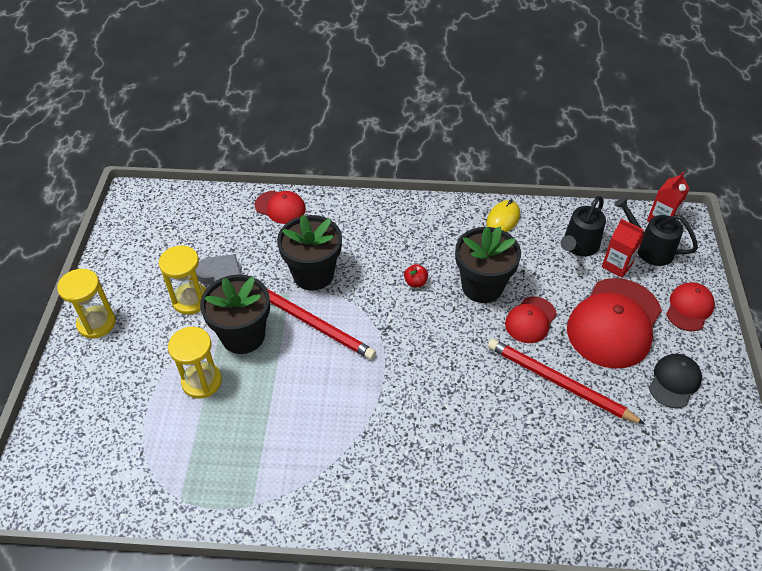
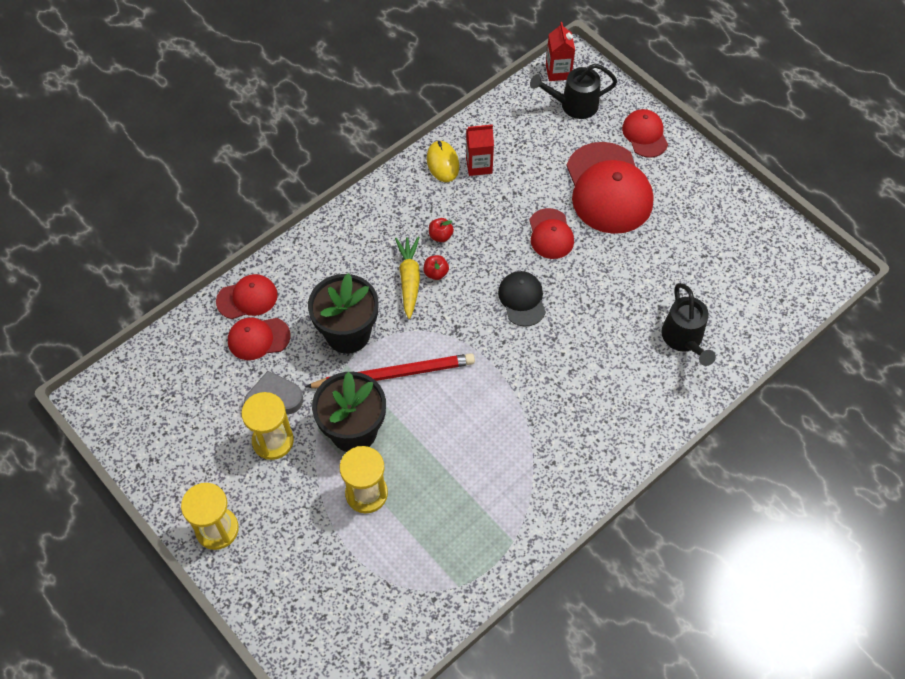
camera: 45 degrees left, 10 degrees up
black flower pot [455,227,521,303] -> none
red pencil [488,339,645,424] -> none
black watering can [561,196,606,256] -> black watering can moved to [661,283,716,366]
red carton [602,219,644,278] -> red carton moved to [466,124,494,176]
black cap [649,354,702,408] -> black cap moved to [498,271,546,327]
none -> red cap [228,317,290,360]
none -> yellow carrot [395,237,420,319]
none -> red apple [429,218,454,242]

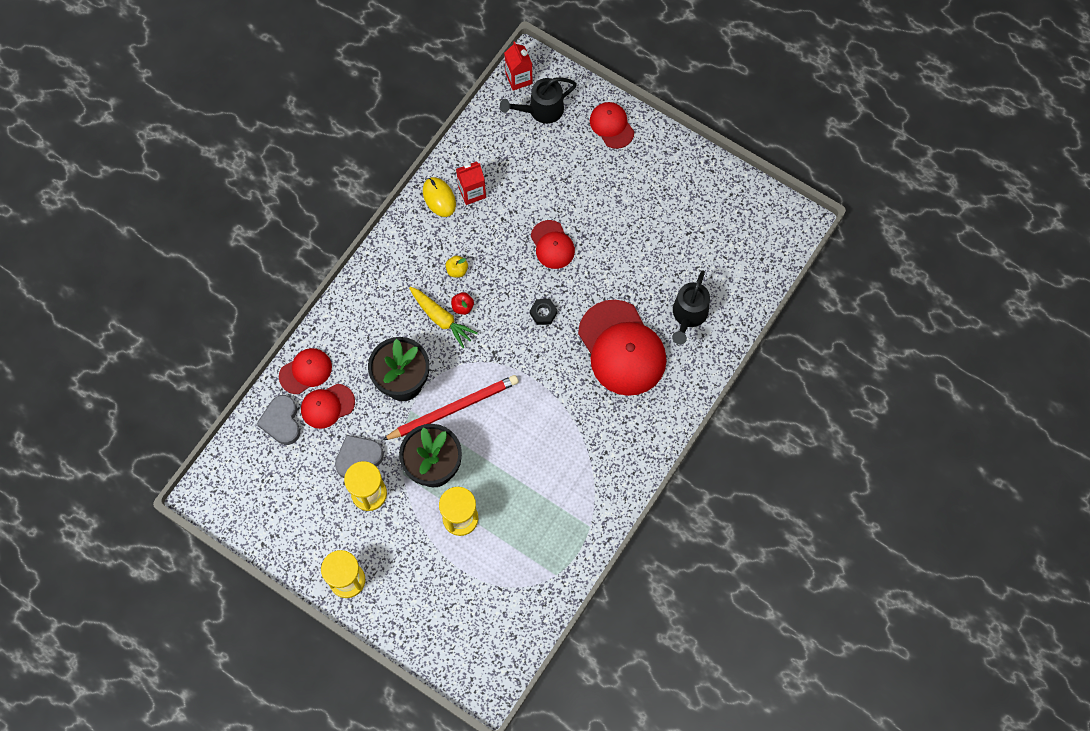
camera: 15 degrees left, 10 degrees up
yellow carrot [395,237,420,319] -> yellow carrot turned 150 degrees clockwise [409,287,478,348]
red apple [429,218,454,242] -> yellow apple [445,256,468,278]
black cap [498,271,546,327] -> black nut [530,299,558,325]
red cap [566,142,653,234] -> red cap moved to [578,300,667,396]
black watering can [661,283,716,366] -> black watering can turned 45 degrees clockwise [672,271,710,344]
none -> grey heart [257,395,300,445]

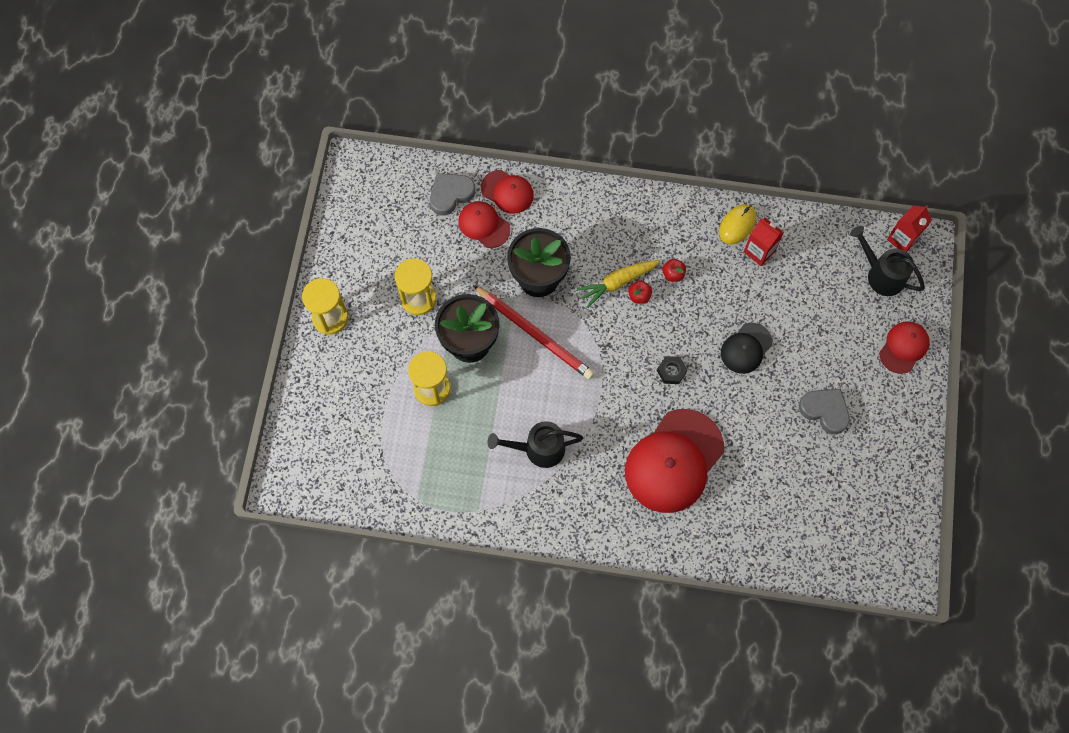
camera: 65 degrees right, 0 degrees up
grey heart [335,435,384,478] -> grey heart moved to [799,389,850,434]
yellow carrot [409,287,478,348] -> yellow carrot turned 45 degrees clockwise [577,260,660,307]
yellow apple [445,256,468,278] -> red apple [662,259,686,282]
red cap [531,220,575,269] -> black cap [721,323,772,374]
black watering can [672,271,710,344] -> black watering can moved to [487,421,583,468]

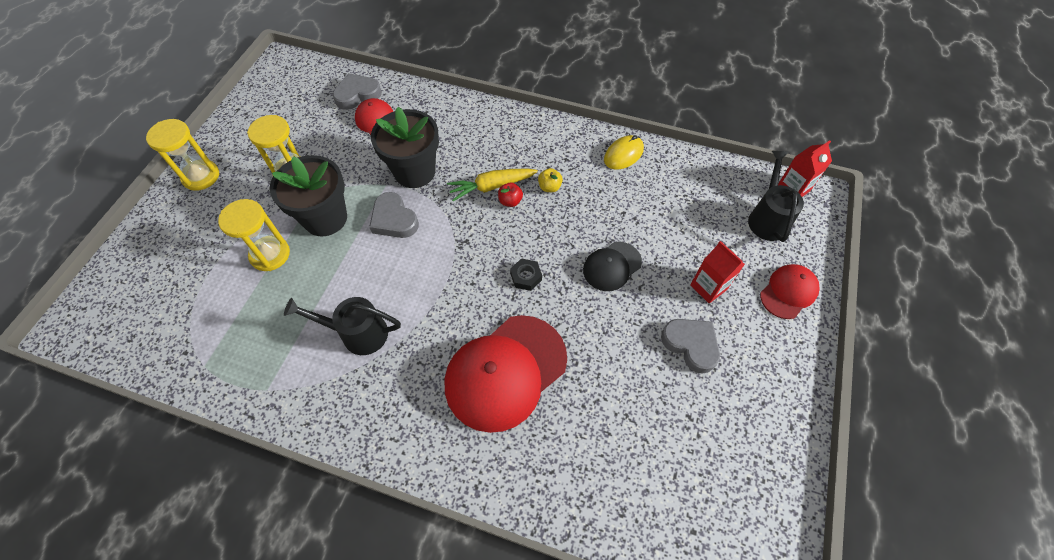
camera: 10 degrees right, 10 degrees down
red pencil [473,285,595,380] -> grey heart [369,192,419,238]
red cap [481,170,534,214] -> none
red apple [662,259,686,282] -> yellow apple [538,168,563,192]
red carton [744,218,784,266] -> red carton moved to [690,241,745,303]
black watering can [850,226,925,296] -> black watering can turned 45 degrees clockwise [748,151,804,242]

